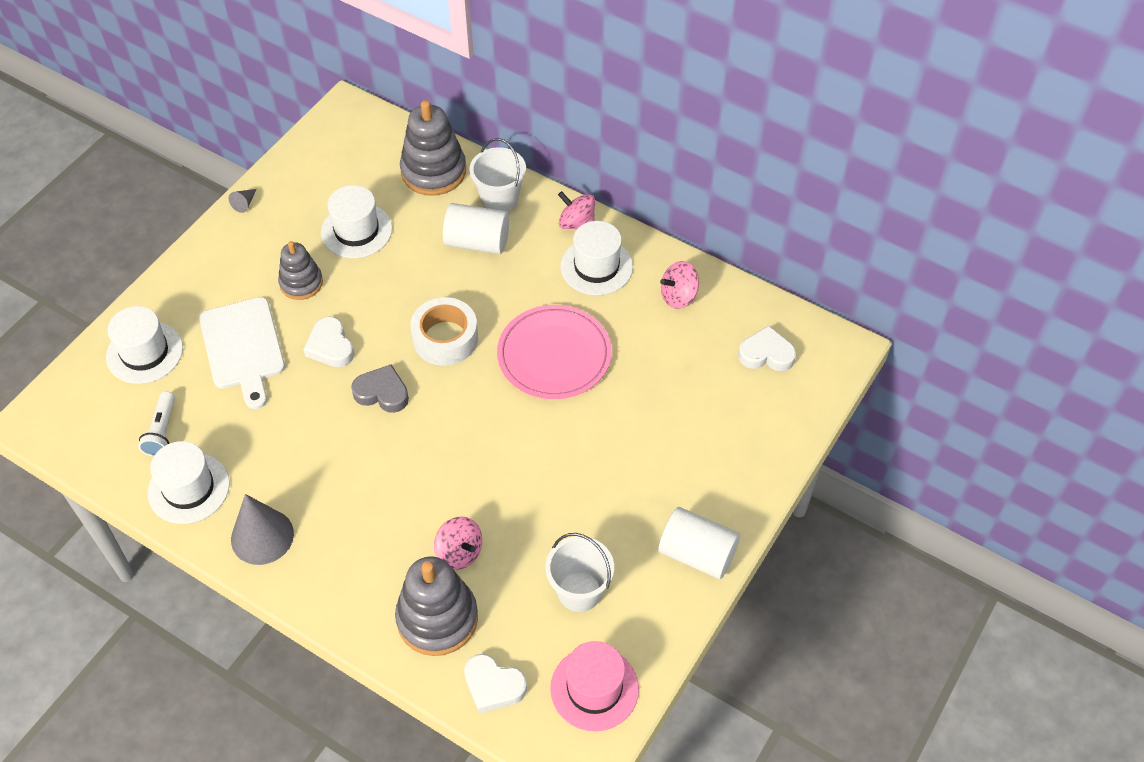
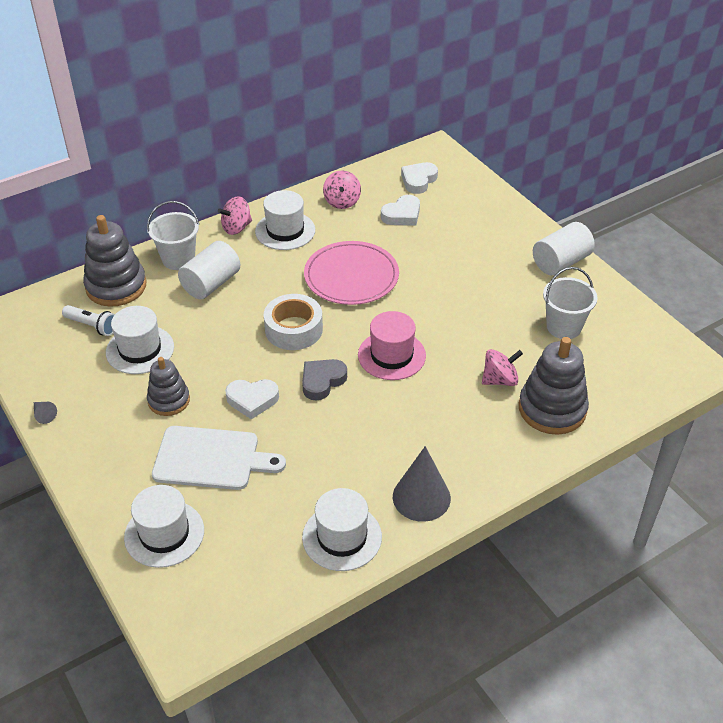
camera: 65 degrees left, 10 degrees down
white flashlight [138,391,175,457] -> white flashlight moved to [62,305,115,336]
white heart [464,654,527,713] -> white heart moved to [381,195,420,226]
pink hat [550,641,639,731] -> pink hat moved to [358,311,426,380]

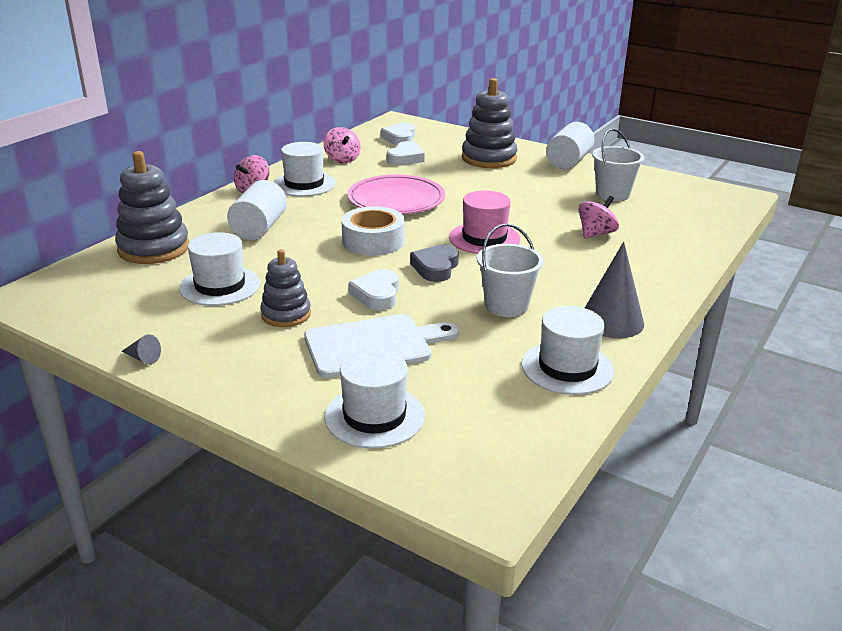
camera: 25 degrees left, 15 degrees down
white flashlight [62,305,115,336] -> none
white bucket [147,201,199,270] -> white bucket moved to [477,223,544,317]
white heart [225,379,279,419] -> white heart turned 120 degrees clockwise [349,269,399,311]
grey stacking toy [519,337,589,435] -> grey stacking toy moved to [462,78,517,168]

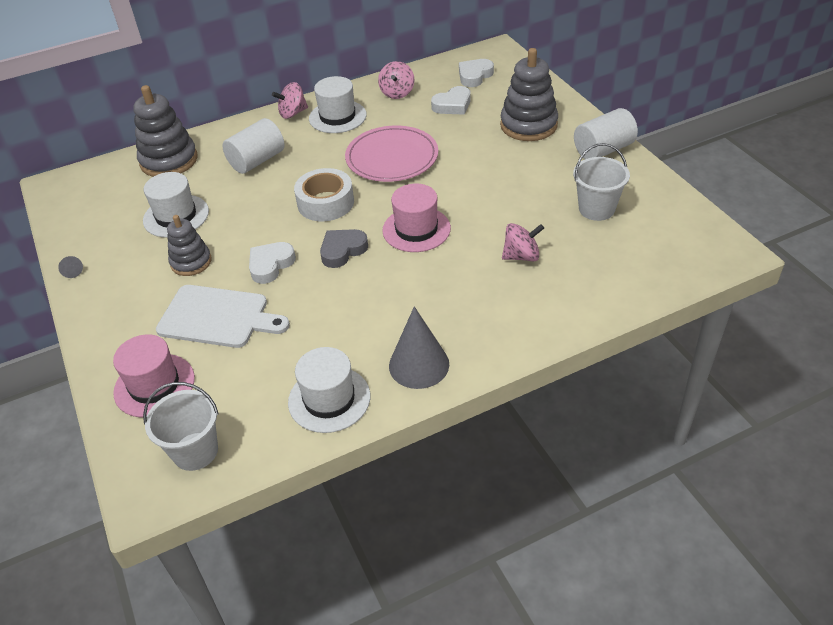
camera: 35 degrees right, 15 degrees up
white hat [324,349,425,449] -> pink hat [113,334,195,418]
white bucket [477,223,544,317] -> white bucket moved to [143,382,219,471]

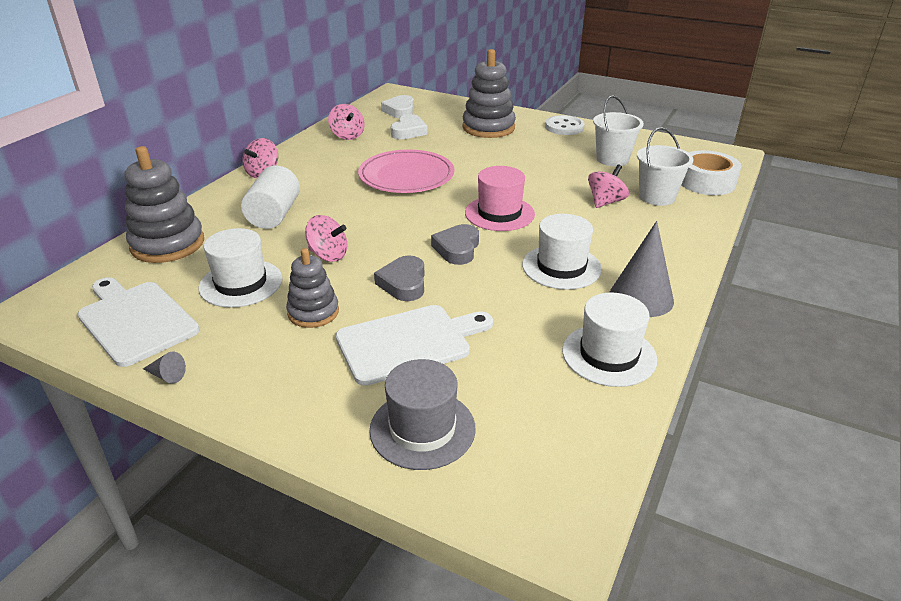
camera: 40 degrees left, 10 degrees down
pink hat [113,334,195,418] -> grey hat [369,359,476,470]
white bucket [143,382,219,471] -> white bucket moved to [637,127,693,206]
white heart [249,242,296,284] -> grey heart [374,255,425,301]
white tape [294,168,354,221] -> white tape moved to [681,150,741,195]
white hat [309,76,367,133] -> white hat moved to [522,214,602,290]
white cylinder [574,108,638,159] -> white button [545,115,585,135]
none -> white cutting board [77,277,200,367]
none -> pink spinning top [305,215,348,262]

